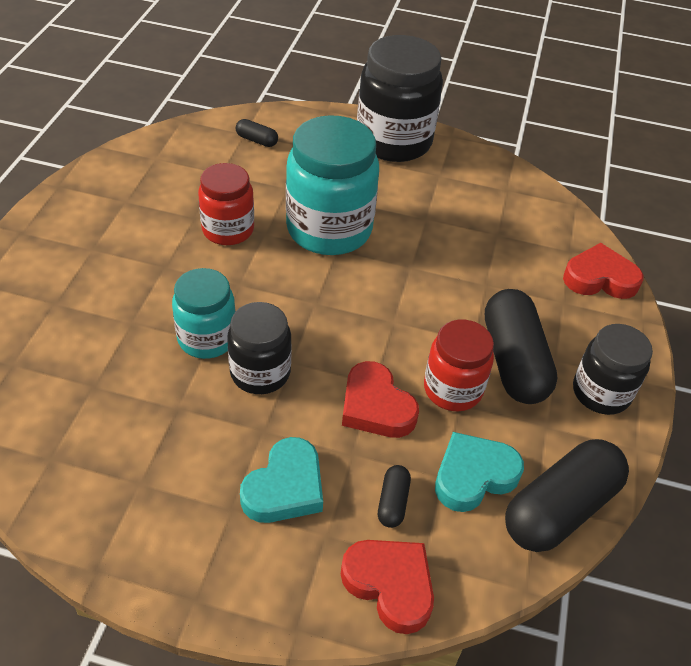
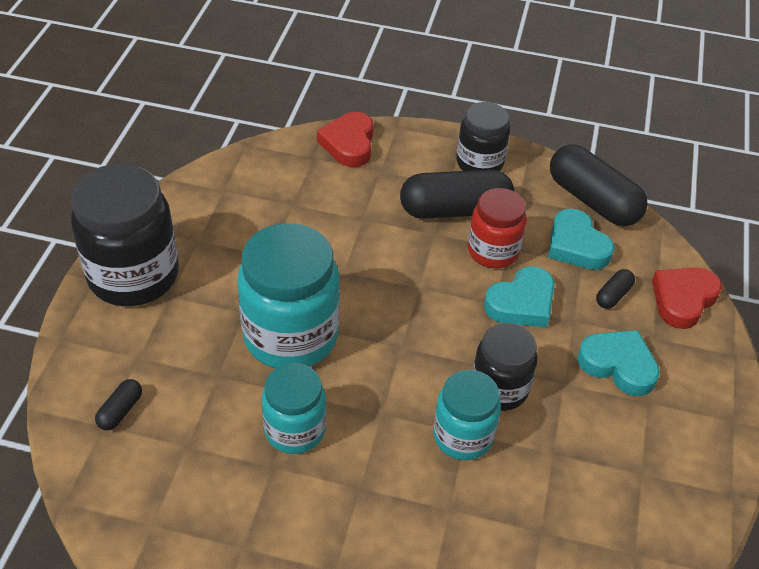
camera: 90 degrees left, 0 degrees up
red jar [198,163,254,245] -> turquoise jar [262,363,326,454]
red heart [342,361,419,438] -> turquoise heart [484,267,555,327]
black capsule [378,465,411,528] -> black capsule turned 60 degrees counterclockwise [596,269,635,309]

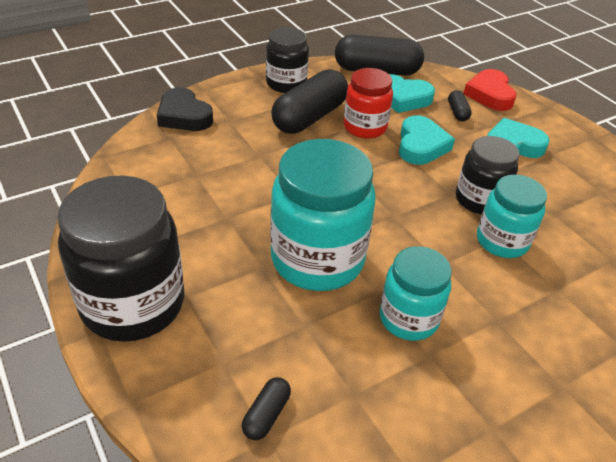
camera: 45 degrees left, 5 degrees down
black capsule [95,379,142,430] -> black capsule turned 45 degrees clockwise [242,377,291,440]
red heart [317,112,374,167] -> black heart [157,87,213,131]

